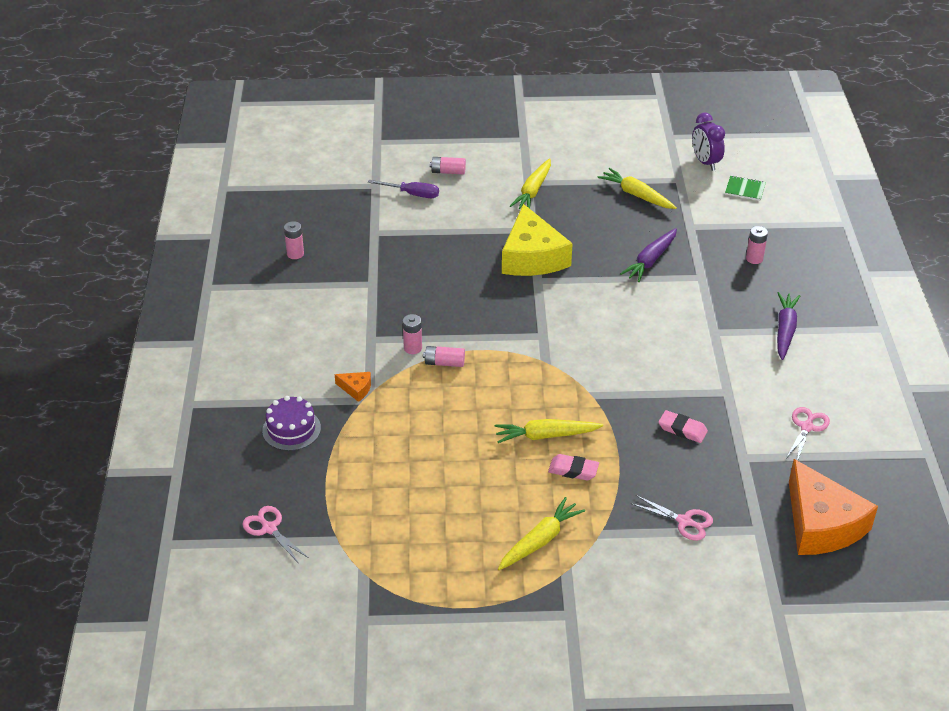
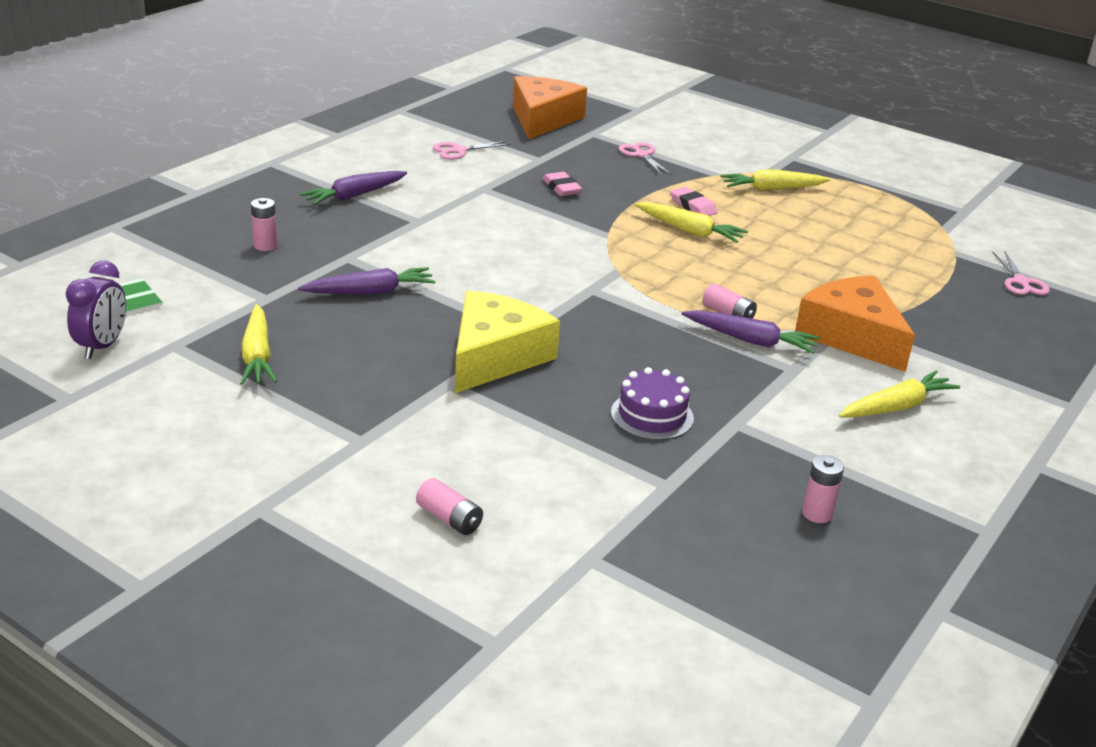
camera: 145 degrees left, 10 degrees down
purple cake [262,396,321,451] -> purple cake moved to [611,367,694,440]
orange cheese [335,372,371,402] -> orange cheese [795,276,915,372], size x2.45
purple screwdriver [368,180,439,198] -> none
pink battery [403,314,422,354] -> purple carrot [682,310,820,354]
yellow carrot [510,158,551,209] -> yellow carrot moved to [839,370,961,417]

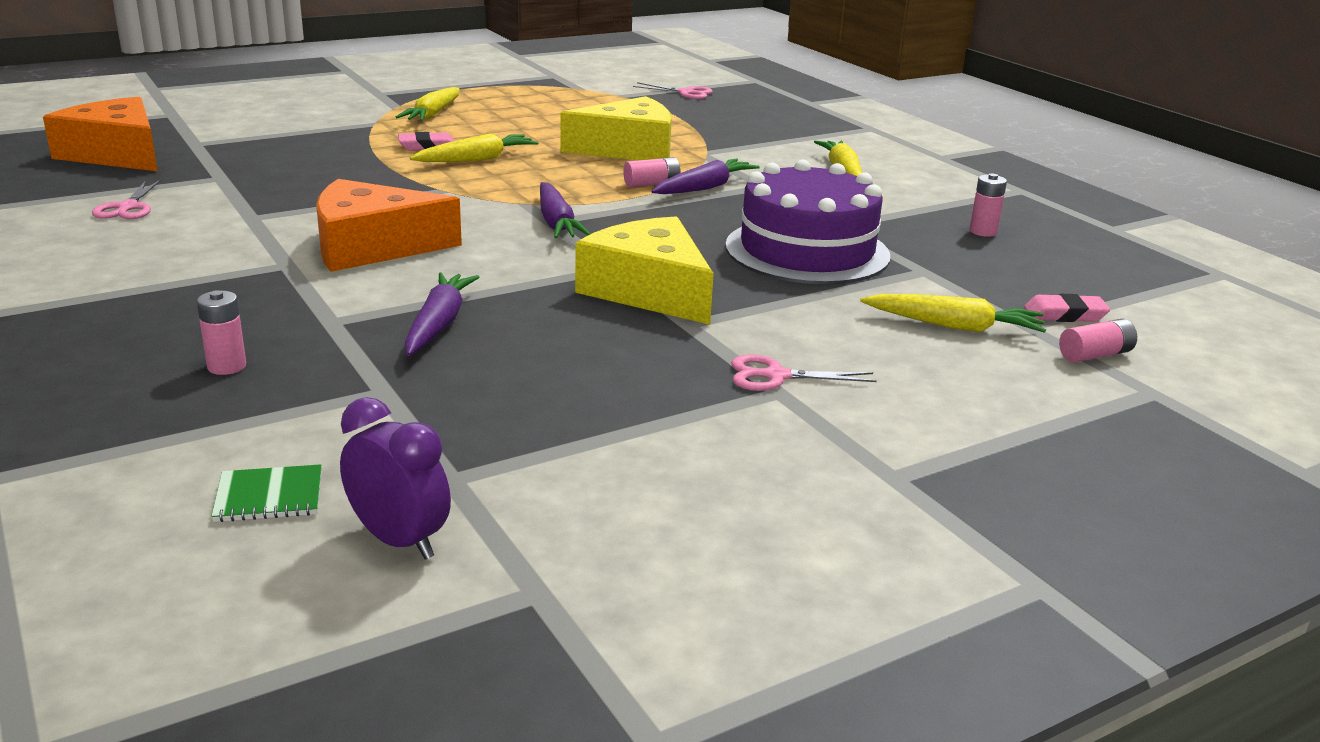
camera: 65 degrees left, 5 degrees down
yellow carrot [240,304,277,385] -> yellow carrot moved to [860,294,1046,333]
purple carrot [300,171,407,205] -> purple carrot moved to [540,182,591,238]
pink battery [416,478,483,535] -> pink battery moved to [1059,319,1137,362]
pink eraser [542,172,582,196] -> pink eraser moved to [1024,294,1110,322]
purple cake [611,367,694,440] -> purple cake [726,159,890,284], size x1.91
pink scissors [619,142,672,175] -> pink scissors moved to [731,354,876,391]
orange cheese [795,276,915,372] -> orange cheese moved to [316,179,462,272]
none -> yellow cheese [560,96,672,160]

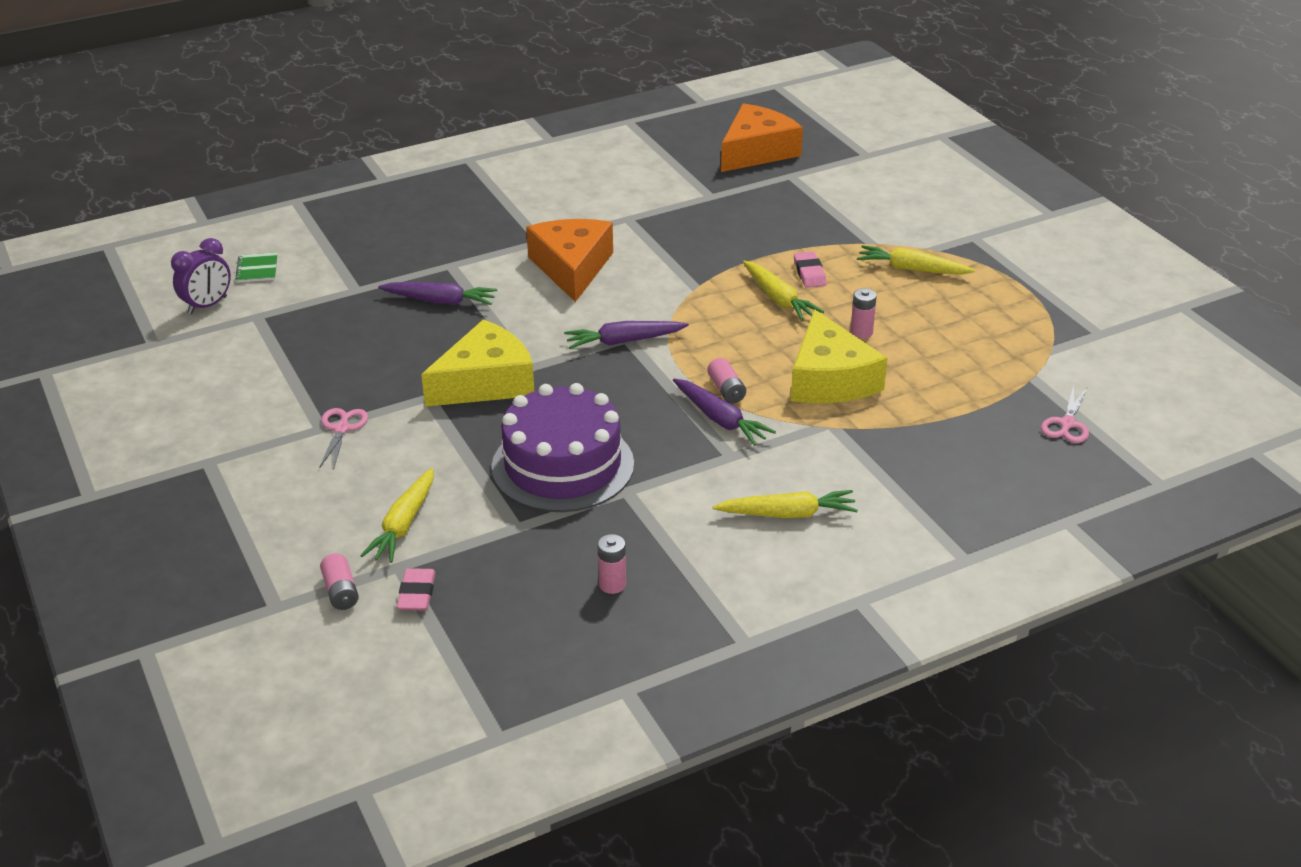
camera: 95 degrees right, 10 degrees up
pink scissors [92,180,161,219] -> none
pink battery [197,290,246,375] -> pink battery moved to [850,288,877,339]

